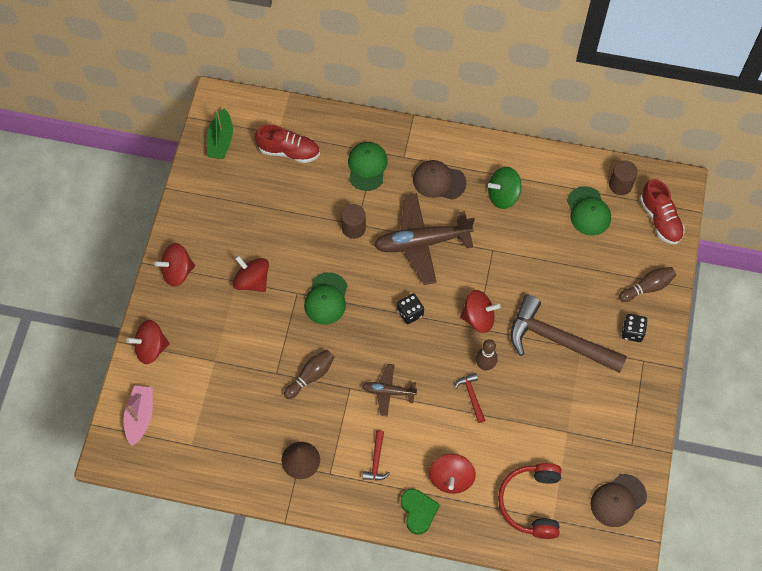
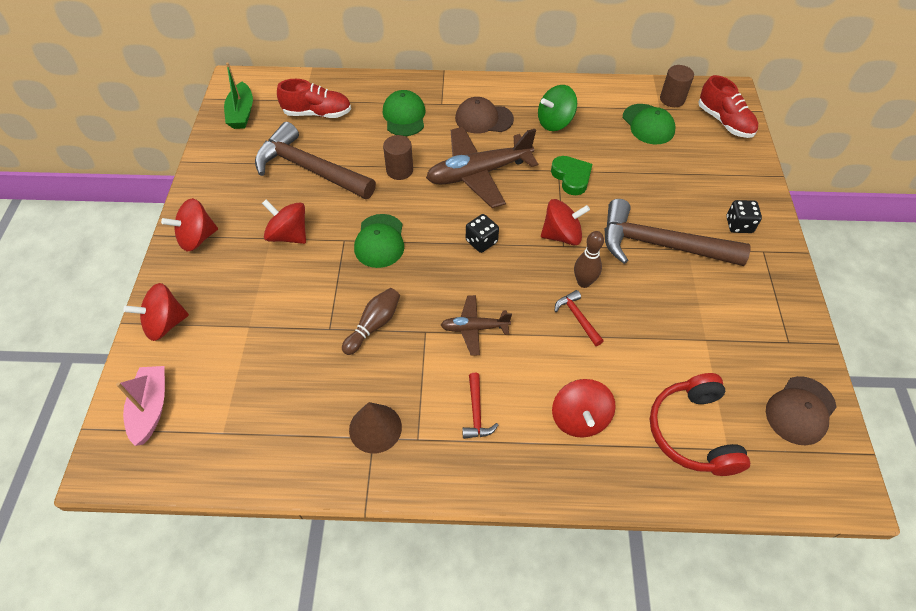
camera: 10 degrees left, 10 degrees down
green heart [401,489,440,535] -> green heart moved to [551,156,593,195]
brown bowling pin [619,267,676,302] -> none
none -> brown hammer [255,122,376,199]

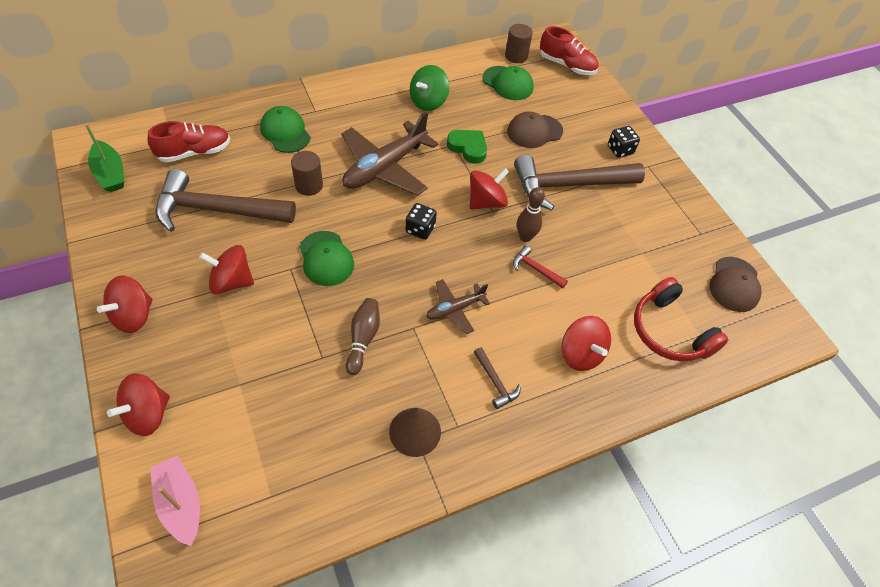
camera: 30 degrees left, 0 degrees up
brown cap [455,97,514,134] -> brown cap moved to [507,111,563,148]
red hammer [462,373,498,439] -> brown hammer [474,347,521,409]

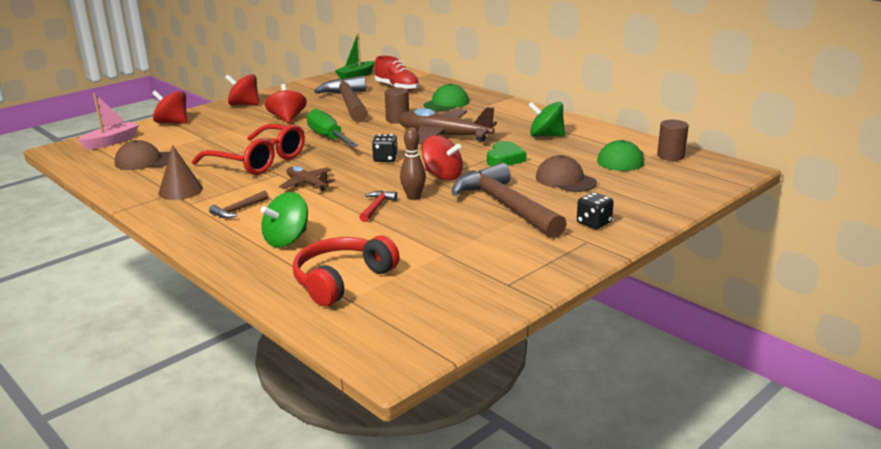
camera: 75 degrees right, 30 degrees down
green cap [299,231,354,286] -> green screwdriver [307,109,358,147]
brown bowling pin [346,298,380,375] -> red glasses [192,124,305,175]
red shoe [540,26,599,75] -> none
red spinning top [561,316,611,371] -> green spinning top [261,192,308,247]
brown cap [709,257,761,312] -> brown cap moved to [115,140,170,170]

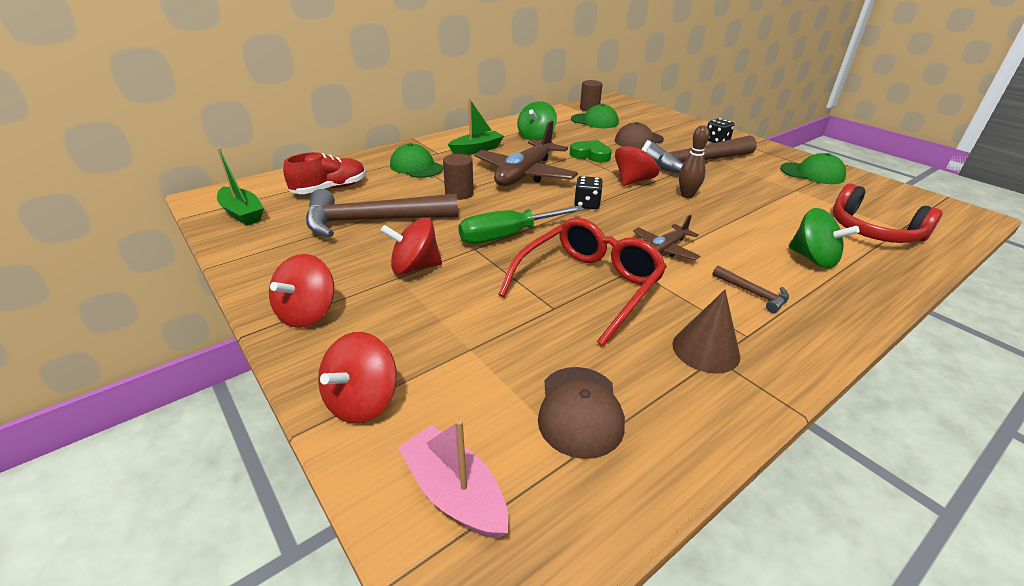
camera: 85 degrees left, 10 degrees up
red hammer [359,191,397,222] -> none
none -> green boat [448,99,504,155]
none -> green cap [780,153,846,184]

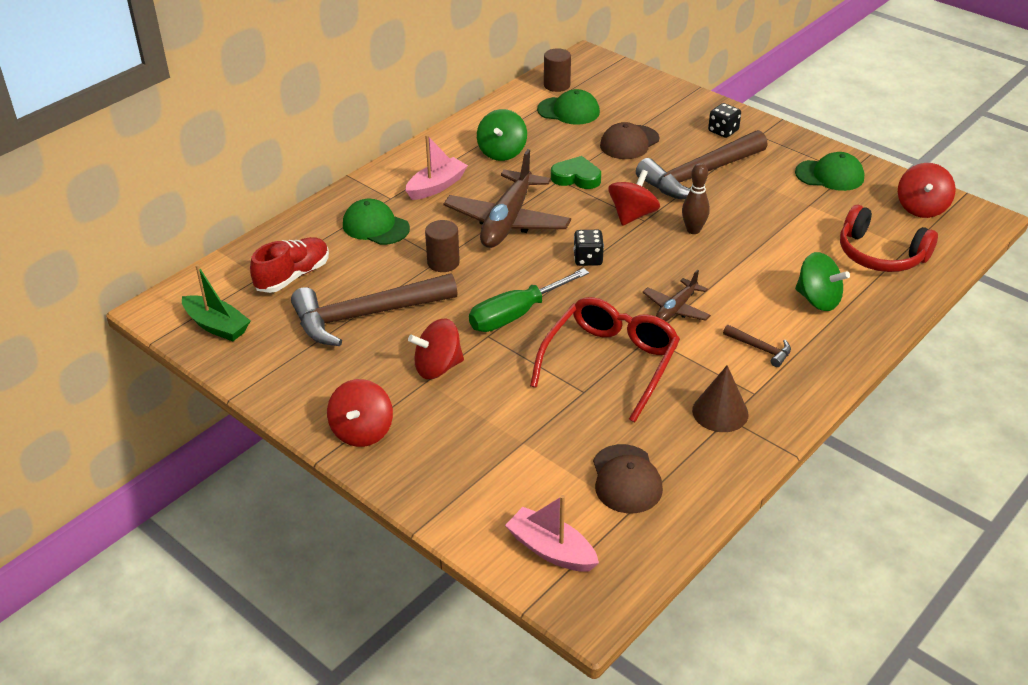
camera: 10 degrees left, 5 degrees up
red spinning top [318,332,397,424] -> red spinning top moved to [898,163,956,218]
green boat [448,99,504,155] -> pink boat [405,135,468,200]

